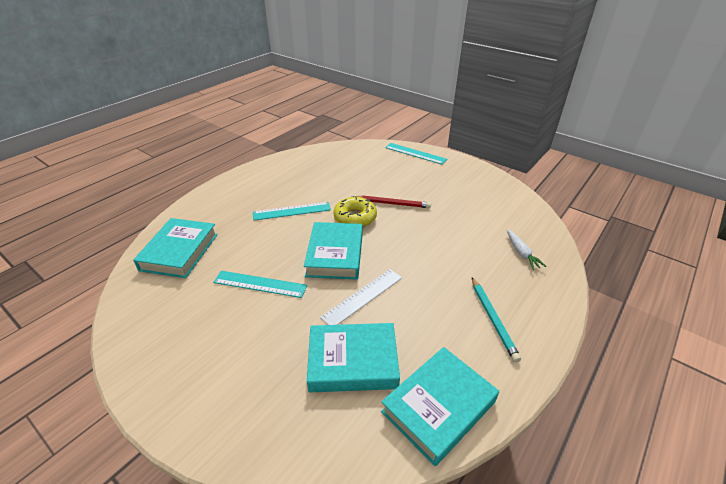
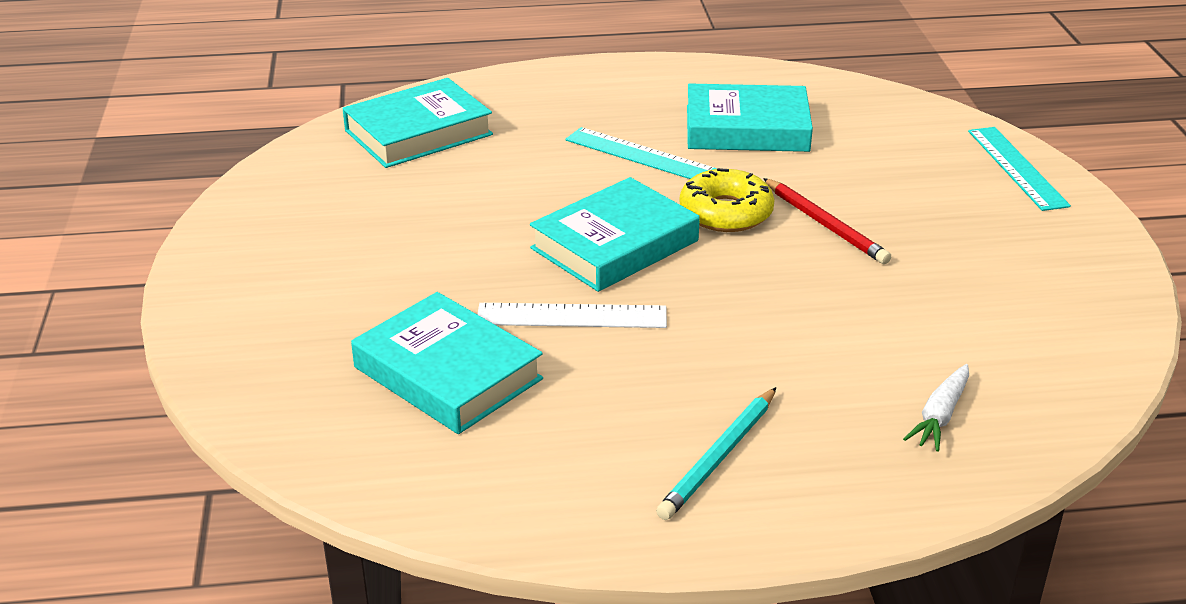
camera: 45 degrees right, 5 degrees down
turquoise ruler [213,271,307,298] -> none
turquoise book [381,347,499,466] -> turquoise book moved to [687,84,813,152]

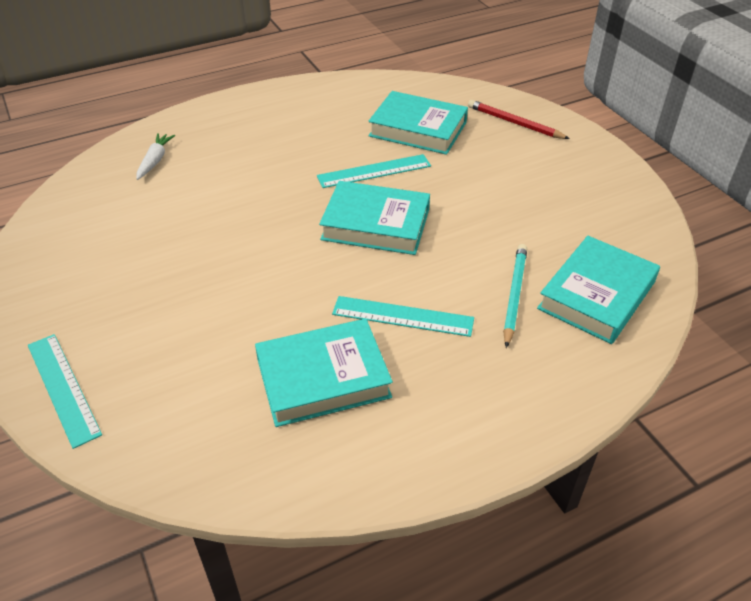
camera: 160 degrees right, 10 degrees up
white ruler [477,303,667,328] -> turquoise ruler [317,154,431,188]
turquoise book [530,177,700,292] -> turquoise book turned 75 degrees clockwise [319,181,430,255]
turquoise pencil [656,387,776,520] -> turquoise pencil moved to [503,244,527,348]
yellow donut [680,168,775,232] -> none
red pencil [763,178,891,264] -> red pencil moved to [468,100,570,139]

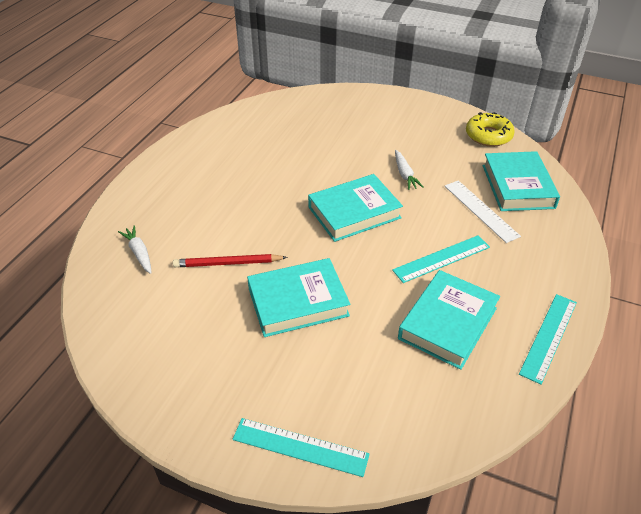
camera: 40 degrees left, 0 degrees up
turquoise ruler [317,154,431,188] -> turquoise ruler moved to [519,294,577,385]
turquoise book [368,91,468,155] -> turquoise book moved to [247,258,350,337]
red pencil [468,100,570,139] -> red pencil moved to [173,254,288,267]
turquoise pencil [503,244,527,348] -> white ruler [445,180,521,243]
none -> white carrot [395,150,423,190]
none -> yellow donut [466,112,515,147]

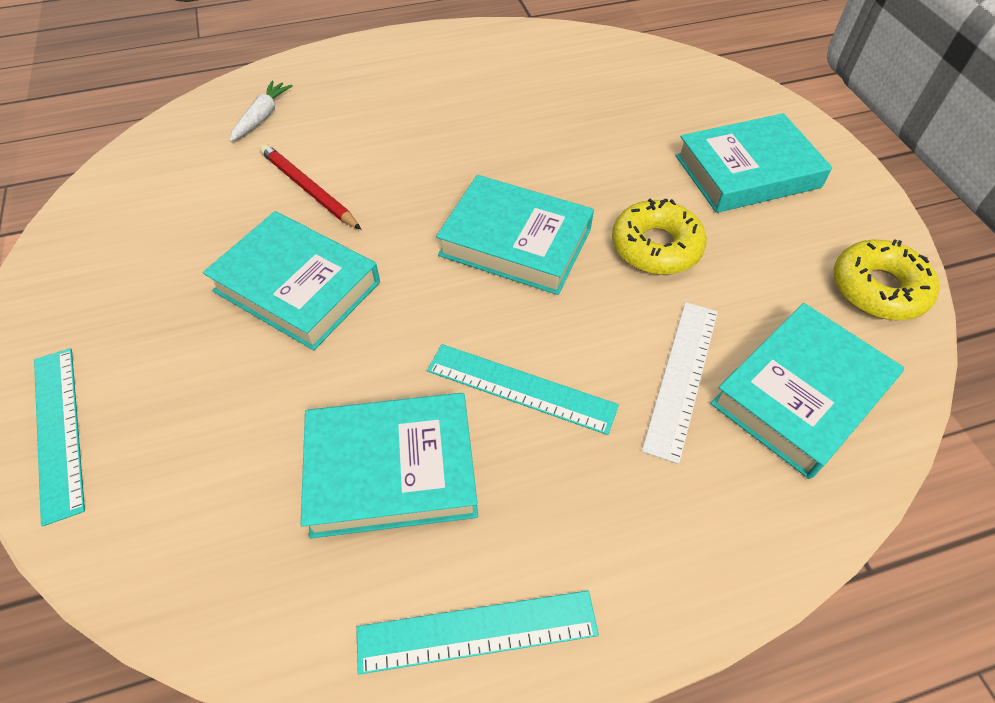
camera: 50 degrees right, 10 degrees up
white carrot [395,150,423,190] -> yellow donut [612,199,706,275]
none -> turquoise book [675,113,832,213]

